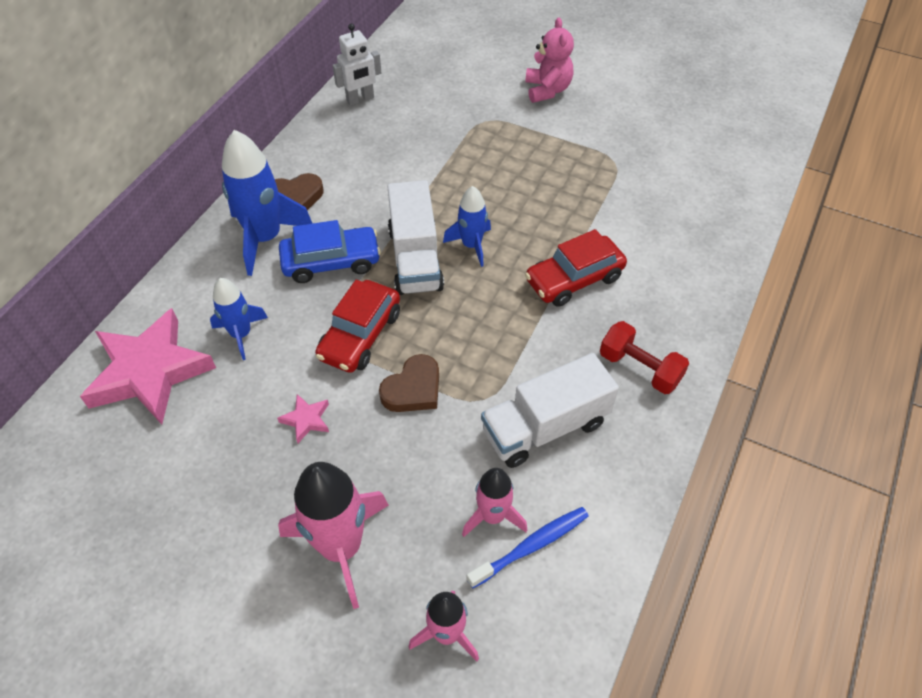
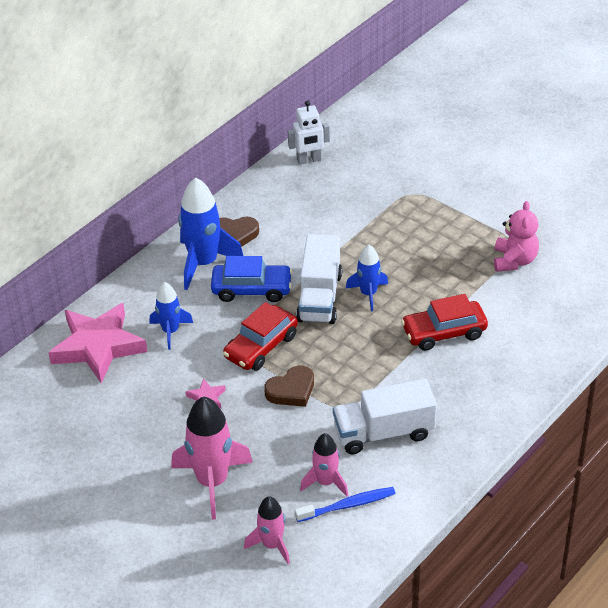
camera: 15 degrees right, 10 degrees down
pink teddy bear [525,18,574,103] -> pink teddy bear moved to [494,201,539,272]
red dumbbell [600,321,689,394] -> none

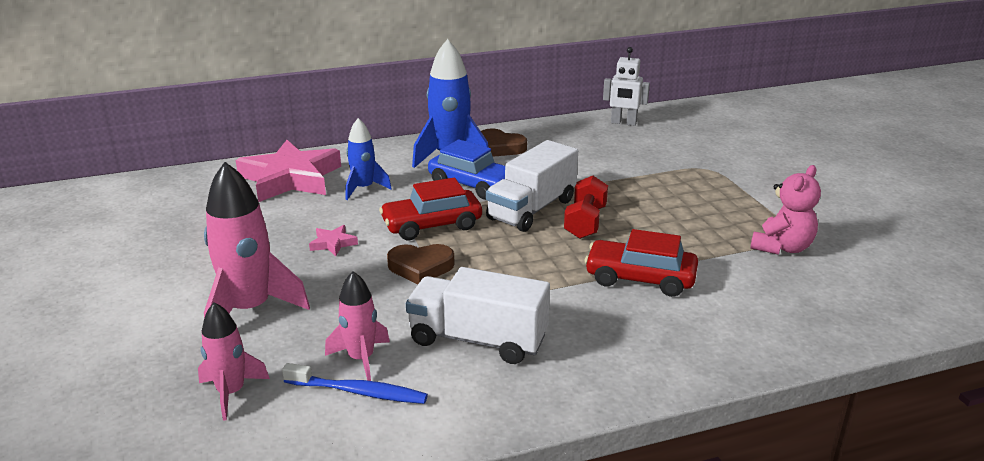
camera: 30 degrees right, 15 degrees down
blue rocket [346,245,388,311] -> red dumbbell [564,176,608,239]

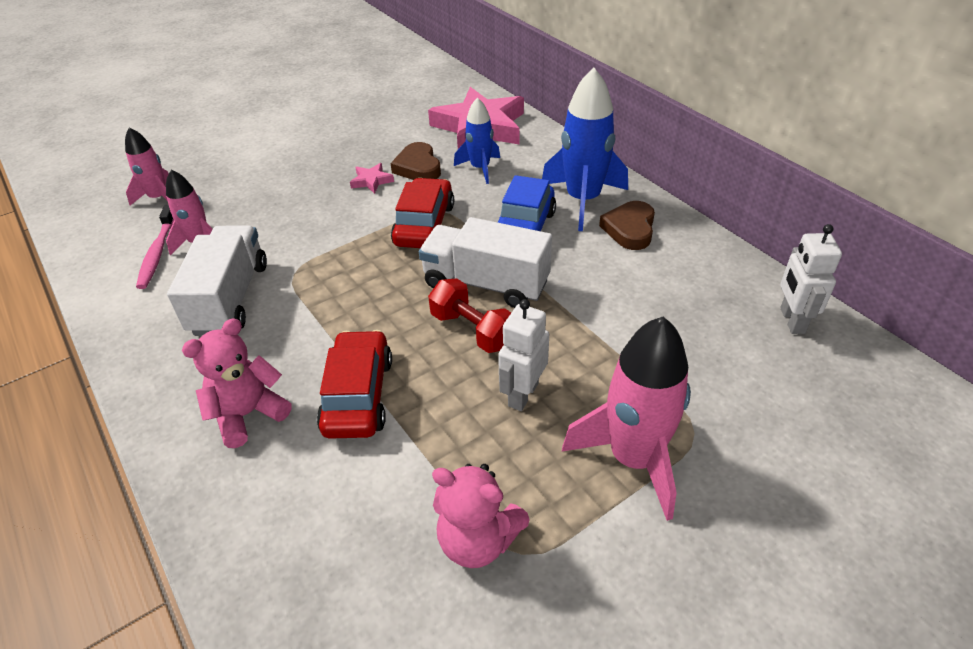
camera: 75 degrees right, 15 degrees up
pink rocket [204,162,310,318] -> pink rocket moved to [562,317,691,521]
blue toothbrush [282,363,428,404] -> pink toothbrush [136,205,174,289]
red car [379,178,482,240] -> red car turned 45 degrees clockwise [391,178,454,248]
brown heart [387,244,455,284] -> brown heart moved to [390,142,441,180]
red dumbbell [564,176,608,239] -> red dumbbell turned 45 degrees clockwise [428,278,511,353]
none -> pink teddy bear [182,318,291,448]
none -> white robot [498,299,549,411]

